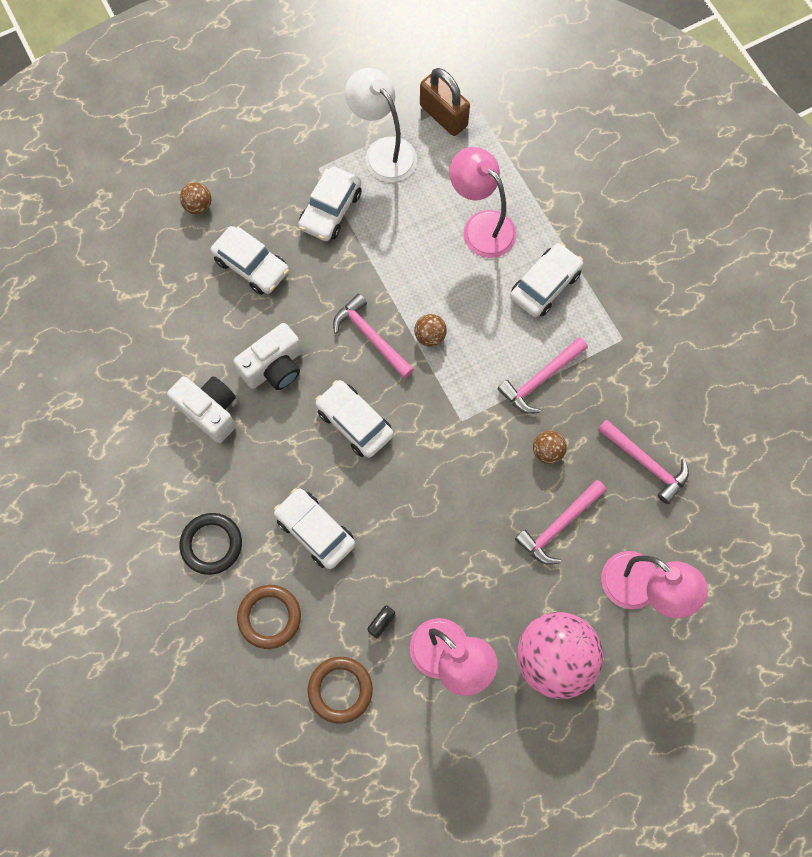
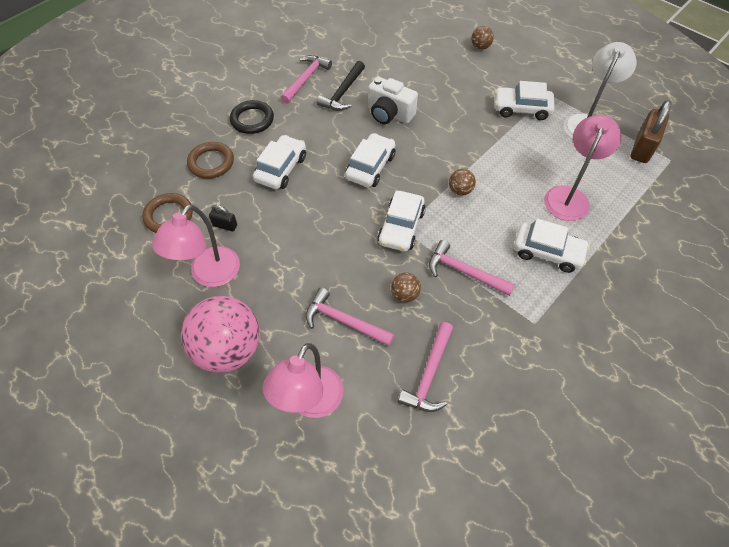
camera: 70 degrees right, 15 degrees down
white camera [167,376,236,443] -> black hammer [317,61,365,111]
white car [211,226,289,295] -> white car moved to [377,191,425,252]
pink hammer [333,294,414,379] -> pink hammer moved to [281,55,332,104]

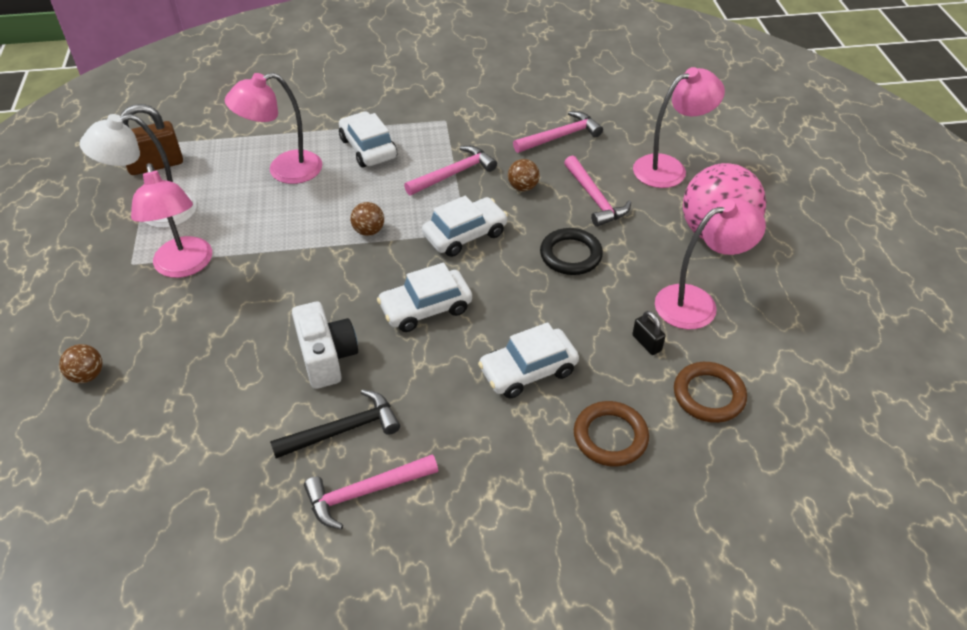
camera: 140 degrees left, 10 degrees down
black ring [230,100,274,134] -> black ring moved to [540,228,603,275]
pink hammer [429,240,515,296] -> pink hammer turned 105 degrees counterclockwise [404,146,497,195]
white car [495,81,555,120] -> pink lamp [131,163,212,278]

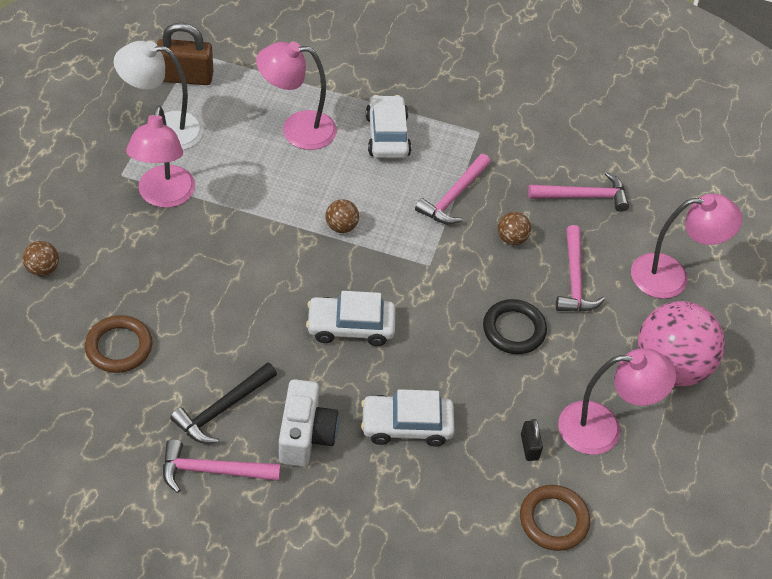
camera: 20 degrees right, 5 degrees up
black hammer [270,390,400,458] -> black hammer turned 135 degrees clockwise [170,362,277,444]
white camera [292,301,358,389] -> white camera moved to [279,379,339,467]
pink hammer [404,146,497,195] -> pink hammer turned 135 degrees clockwise [415,154,491,224]
white car [422,196,508,257] -> none
brown ring [574,401,649,467] -> brown ring moved to [85,315,152,373]

